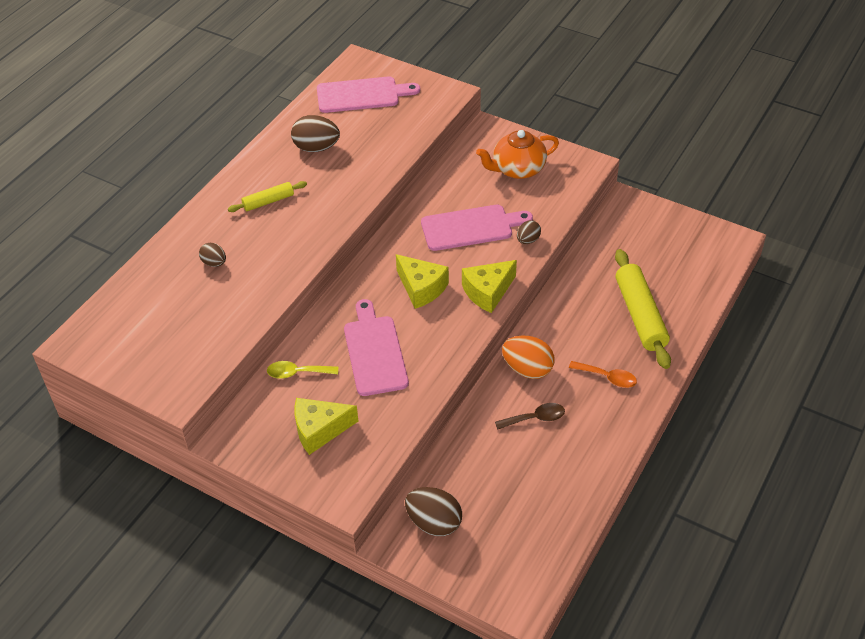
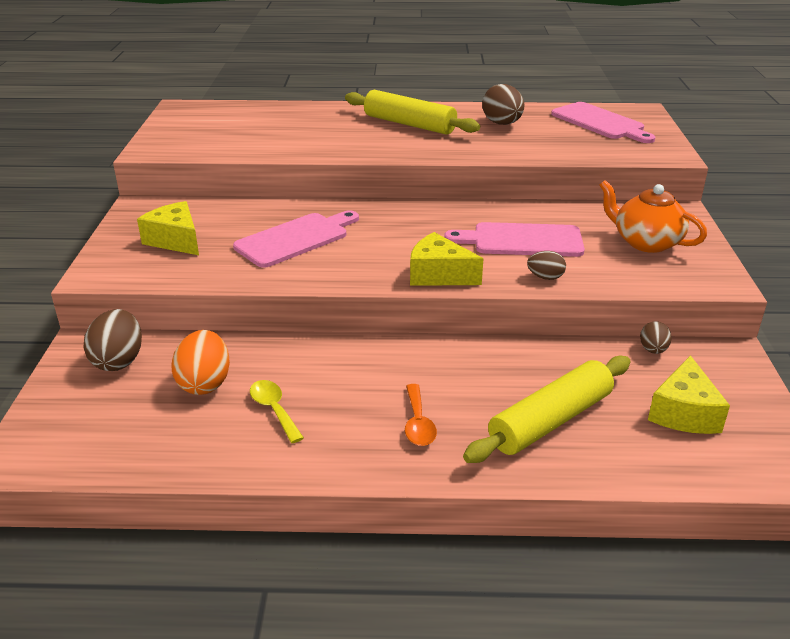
camera: 60 degrees right, 15 degrees down
brown egg [199,243,226,267] -> brown egg moved to [640,321,672,354]
yellow rolling pin [228,181,307,212] -> yellow rolling pin [345,90,480,135], size x1.84
yellow spoon [267,361,338,379] -> yellow spoon moved to [250,380,304,443]
yellow cheese [396,254,449,309] -> yellow cheese moved to [648,355,730,434]
pink cutting board [421,205,533,251] -> pink cutting board turned 135 degrees clockwise [444,222,585,257]
brown spoon [495,403,565,430] -> none
orange egg [502,335,554,379] -> orange egg moved to [171,330,230,395]

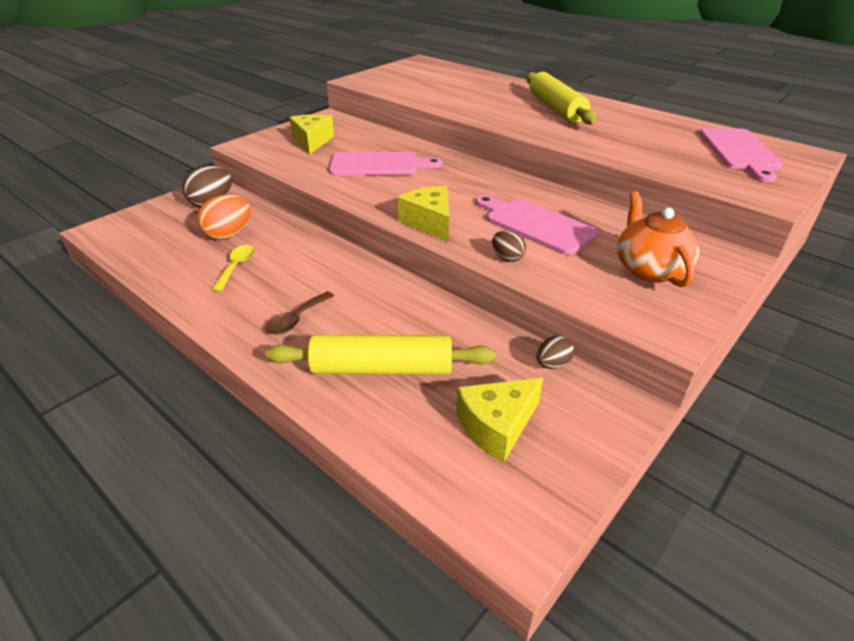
camera: 40 degrees right, 5 degrees up
orange spoon [405,384,437,446] -> brown spoon [266,291,334,335]
brown egg [482,84,524,125] -> none

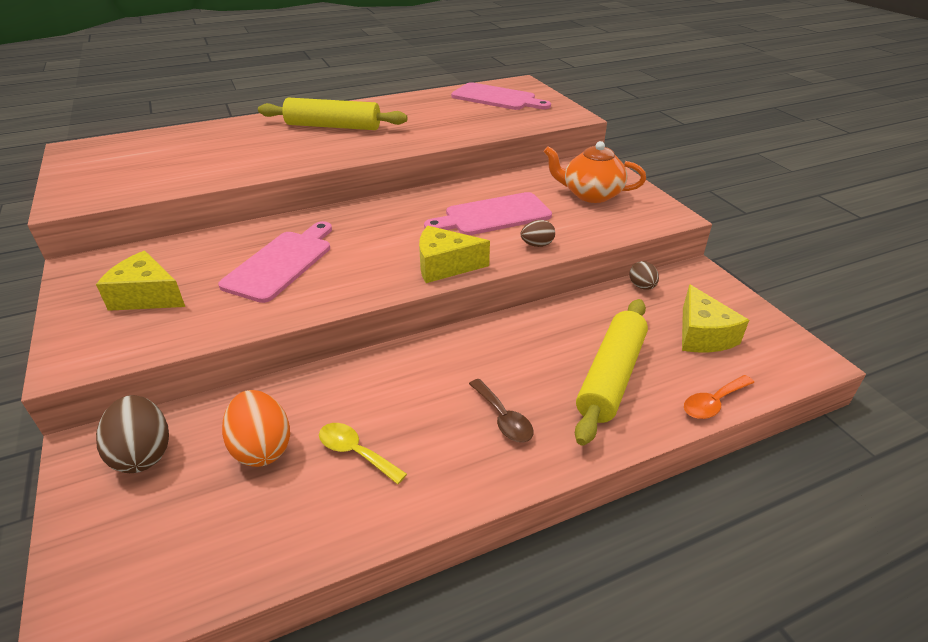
camera: 65 degrees left, 0 degrees up
none -> orange spoon [684,375,754,419]

